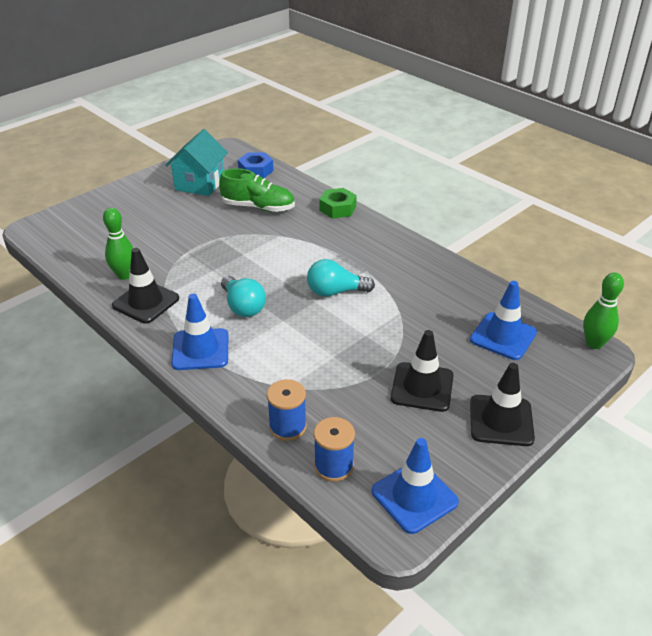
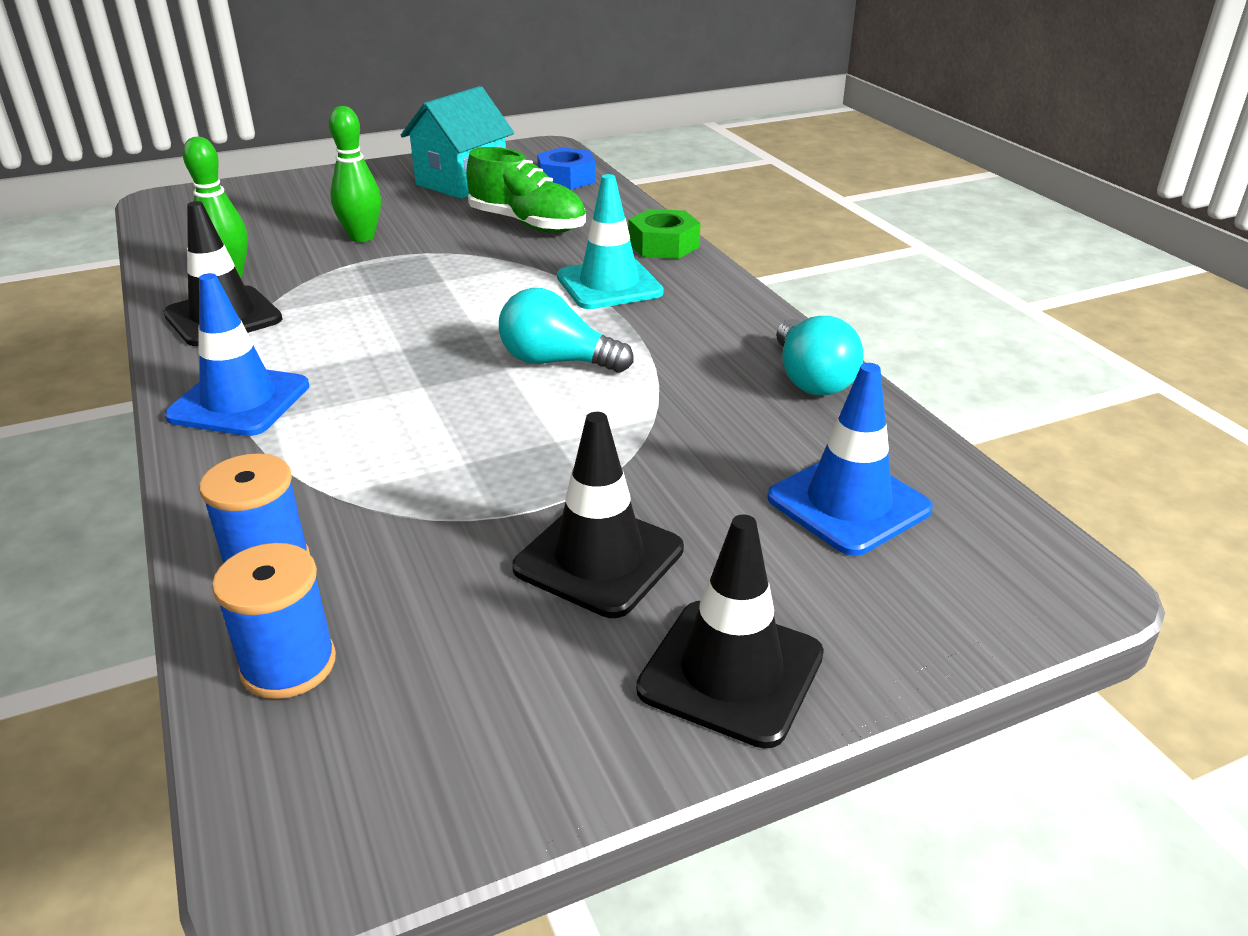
camera: 20 degrees right, 5 degrees down
turquoise light bulb [221,276,266,317] -> turquoise light bulb moved to [776,316,864,395]
blue traffic cone [371,438,459,534] -> none
green bowling pin [583,272,624,349] -> green bowling pin moved to [329,106,381,242]
none -> turquoise traffic cone [557,174,664,309]

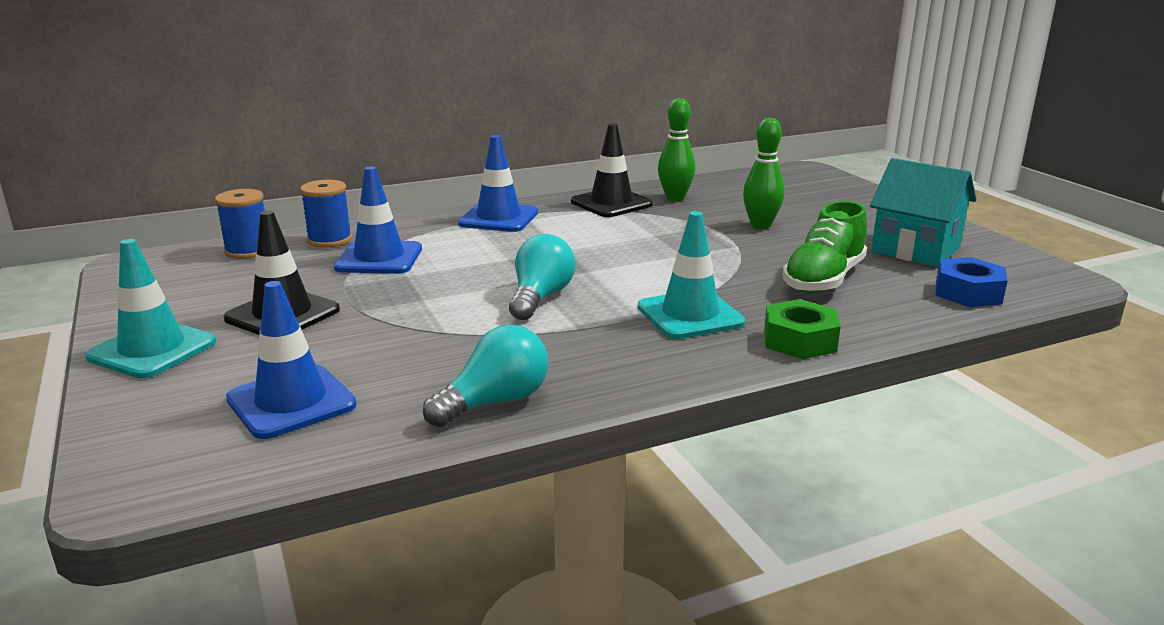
camera: 90 degrees right, 10 degrees down
black traffic cone [636,514,824,749] -> turquoise traffic cone [85,239,216,378]
turquoise light bulb [776,316,864,395] -> turquoise light bulb turned 150 degrees clockwise [423,325,548,427]
none -> blue traffic cone [334,166,422,274]

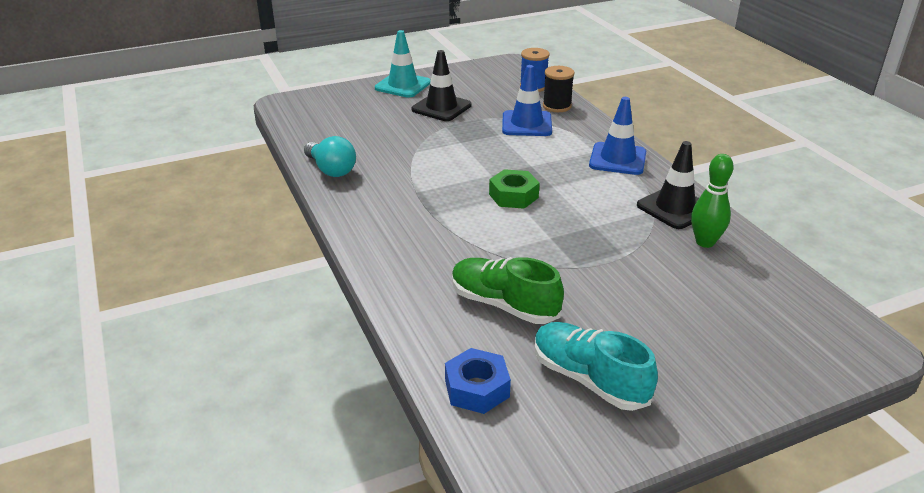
camera: 90 degrees right, 10 degrees up
blue traffic cone [226,281,357,439] -> none
blue spool [300,180,352,248] -> black spool [543,66,574,112]
turquoise light bulb [509,234,575,320] -> none
turquoise traffic cone [638,211,745,339] -> none
green bowling pin [743,118,785,229] -> none
green nut [764,299,841,359] -> green nut moved to [489,169,540,209]
turquoise house [870,158,976,267] -> turquoise shoe [535,322,658,411]

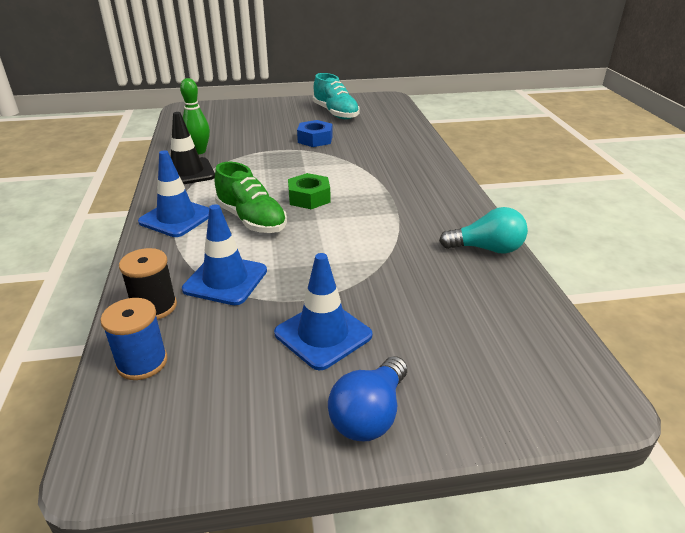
camera: 165 degrees left, 0 degrees up
turquoise light bulb [304,136,356,177] -> turquoise light bulb turned 120 degrees clockwise [439,207,528,254]
turquoise traffic cone [375,30,431,98] -> blue light bulb [328,356,407,442]
black traffic cone [411,50,472,121] -> blue traffic cone [274,253,372,370]
blue nut [445,348,511,414] -> blue nut moved to [297,120,333,147]
green shoe [452,257,564,324] -> green shoe moved to [215,162,287,233]

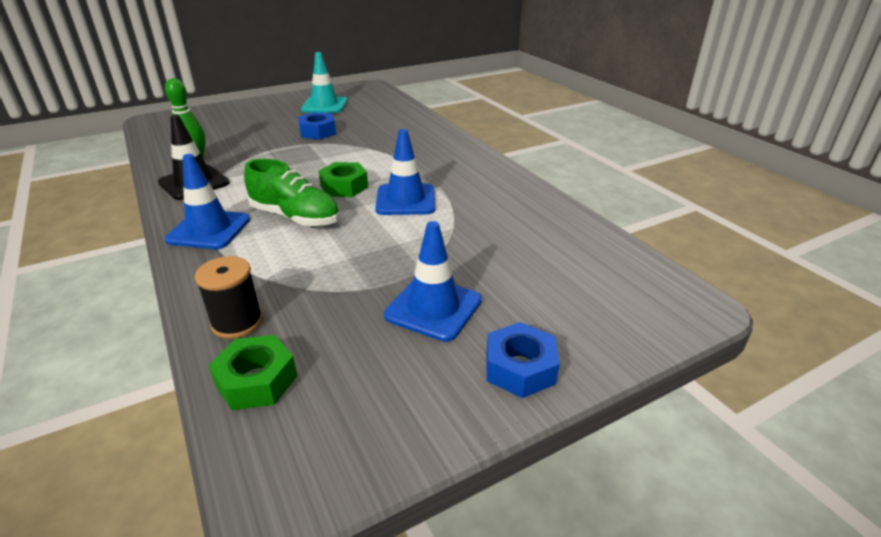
camera: 20 degrees left, 0 degrees up
blue spool [100,298,168,380] -> green nut [209,335,297,410]
blue traffic cone [182,204,267,305] -> blue traffic cone moved to [375,129,435,215]
turquoise shoe [313,73,360,119] -> turquoise traffic cone [301,52,347,113]
blue light bulb [328,356,407,442] -> blue nut [486,322,560,398]
turquoise light bulb [439,207,528,254] -> none

